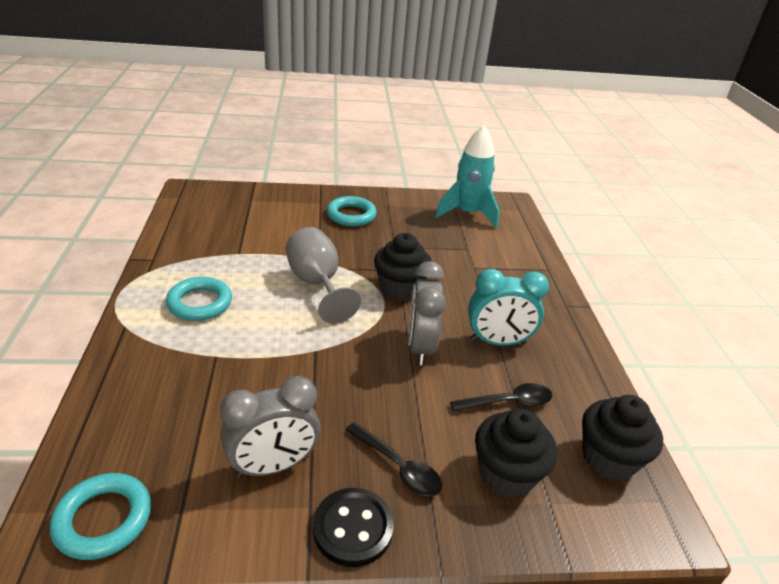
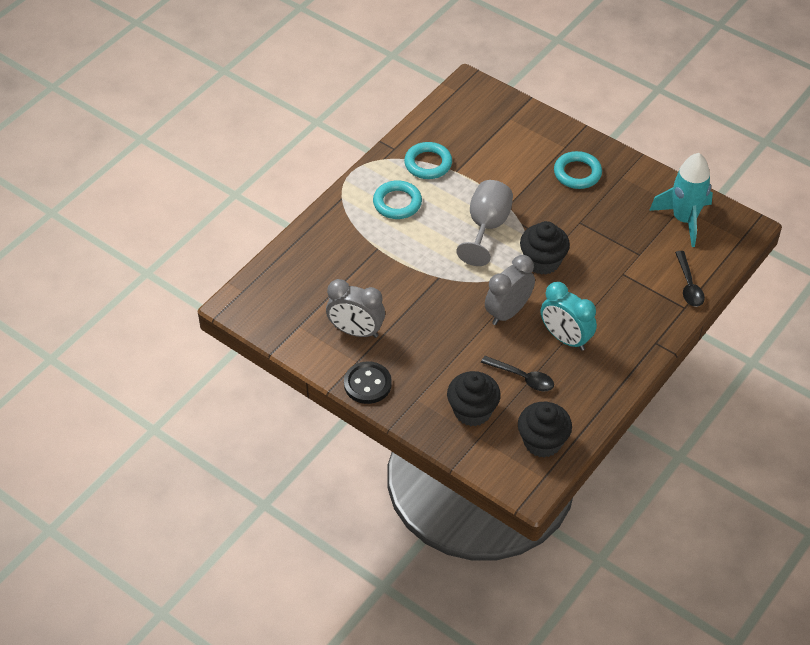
camera: 45 degrees right, 15 degrees up
turquoise ring [50,473,151,560] -> turquoise ring moved to [404,142,452,179]
black spoon [346,422,442,496] -> black spoon moved to [675,251,705,307]

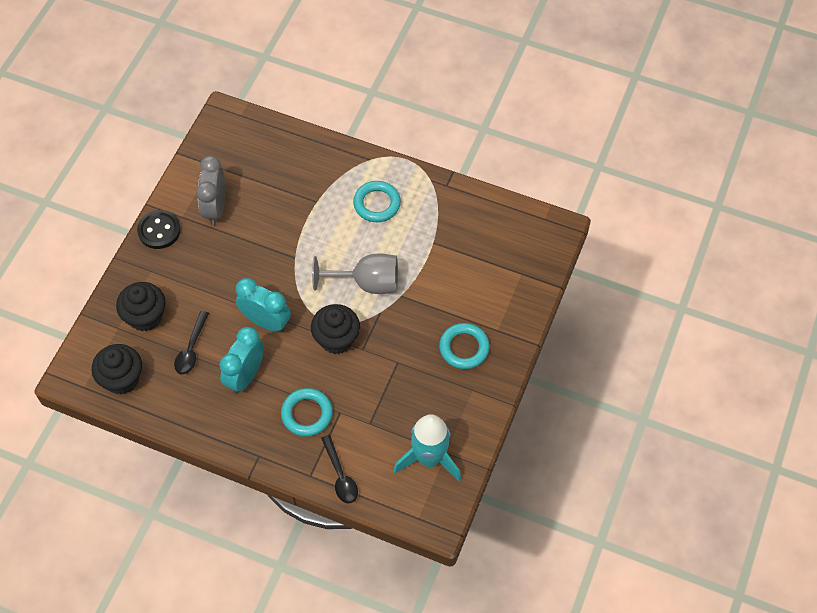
camera: 75 degrees right, 10 degrees up
turquoise ring [404,142,452,179] -> turquoise ring moved to [281,388,333,437]
grey clock [485,255,535,325] -> turquoise clock [236,278,291,332]
black spoon [675,251,705,307] -> black spoon turned 90 degrees counterclockwise [321,435,358,504]

